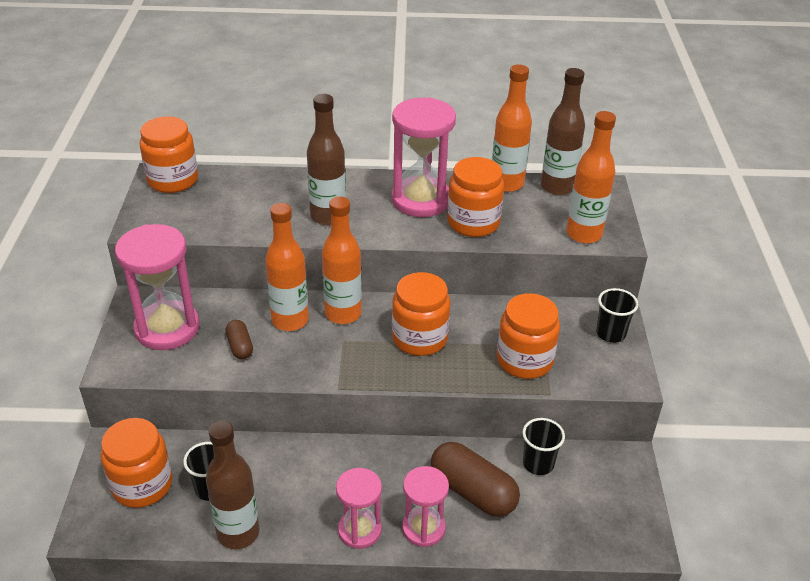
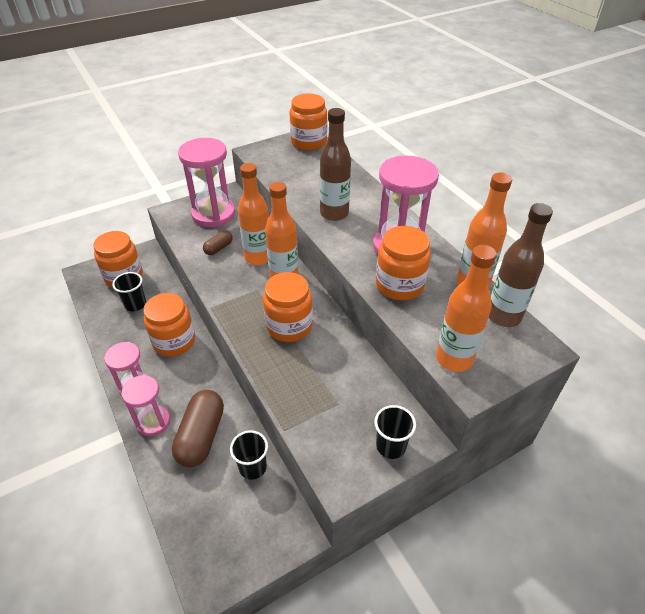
camera: 60 degrees right, 5 degrees up
brown bottle [206,420,259,549] -> none
orange jar [497,293,560,379] -> orange jar moved to [143,293,195,357]

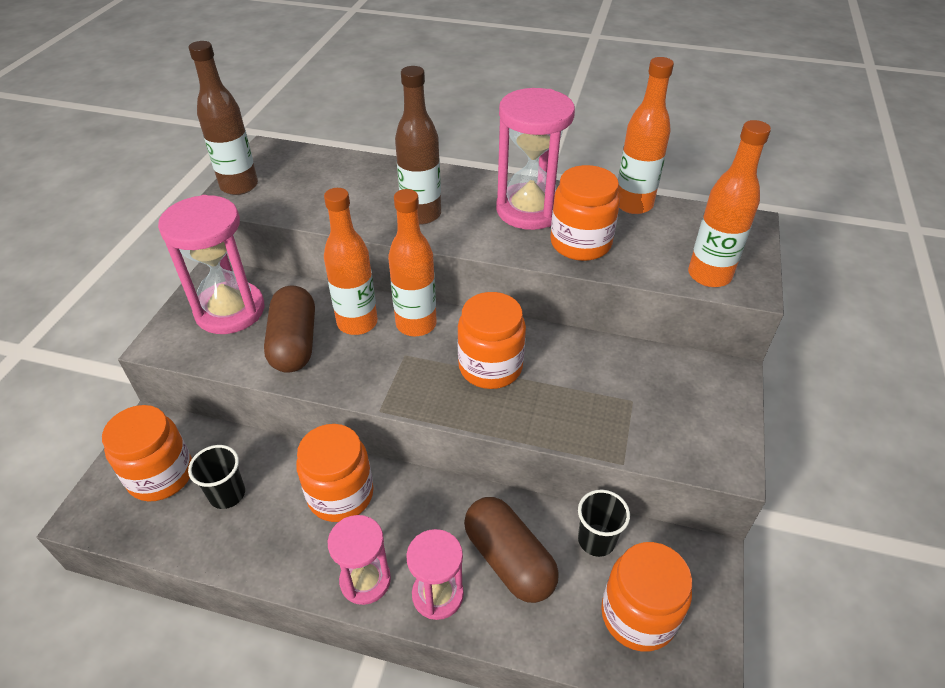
camera: 45 degrees left, 0 degrees up
brown capsule [203,230,233,255] -> brown capsule [264,285,315,373], size x1.92
orange jar [289,94,328,151] -> orange jar moved to [601,542,692,652]
black cup [374,405,416,459] -> none
brown bottle [489,203,553,327] -> brown bottle moved to [188,41,258,195]

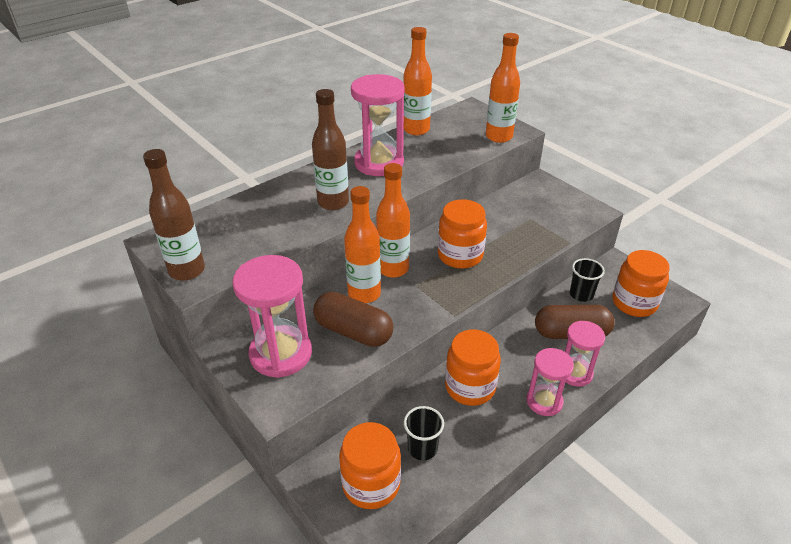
camera: 55 degrees left, 5 degrees down
orange jar [550,165,620,261] -> none

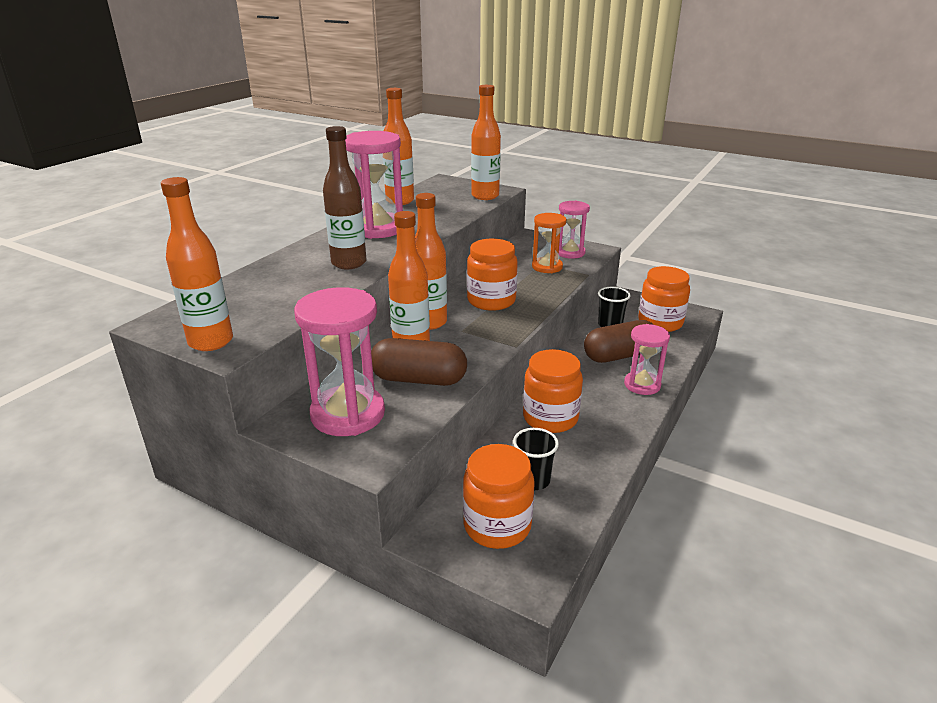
camera: 20 degrees left, 10 degrees down
brown bottle [143,149,205,281] -> orange bottle [161,177,233,351]
pink hourglass [527,348,574,416] -> pink hourglass moved to [559,201,590,259]
none -> orange hourglass [532,213,566,273]

